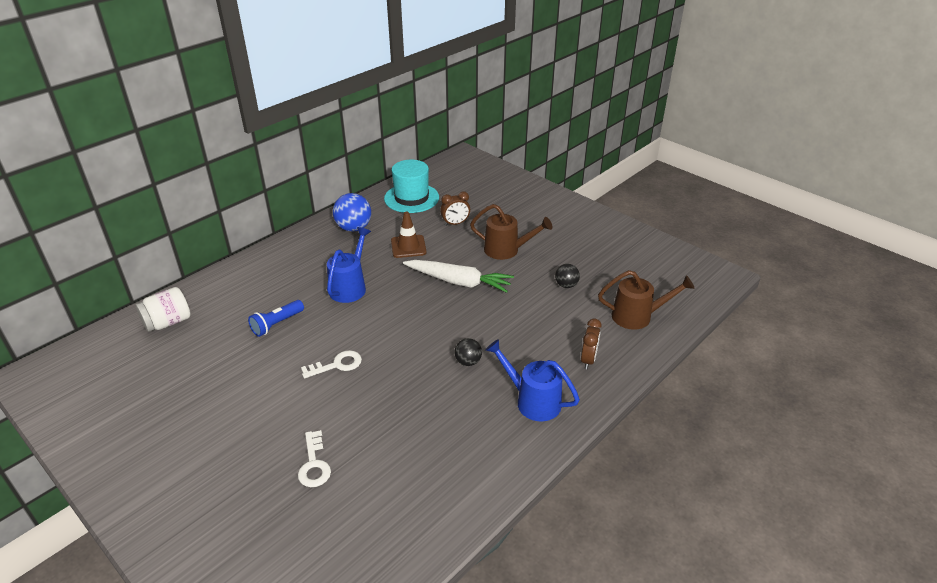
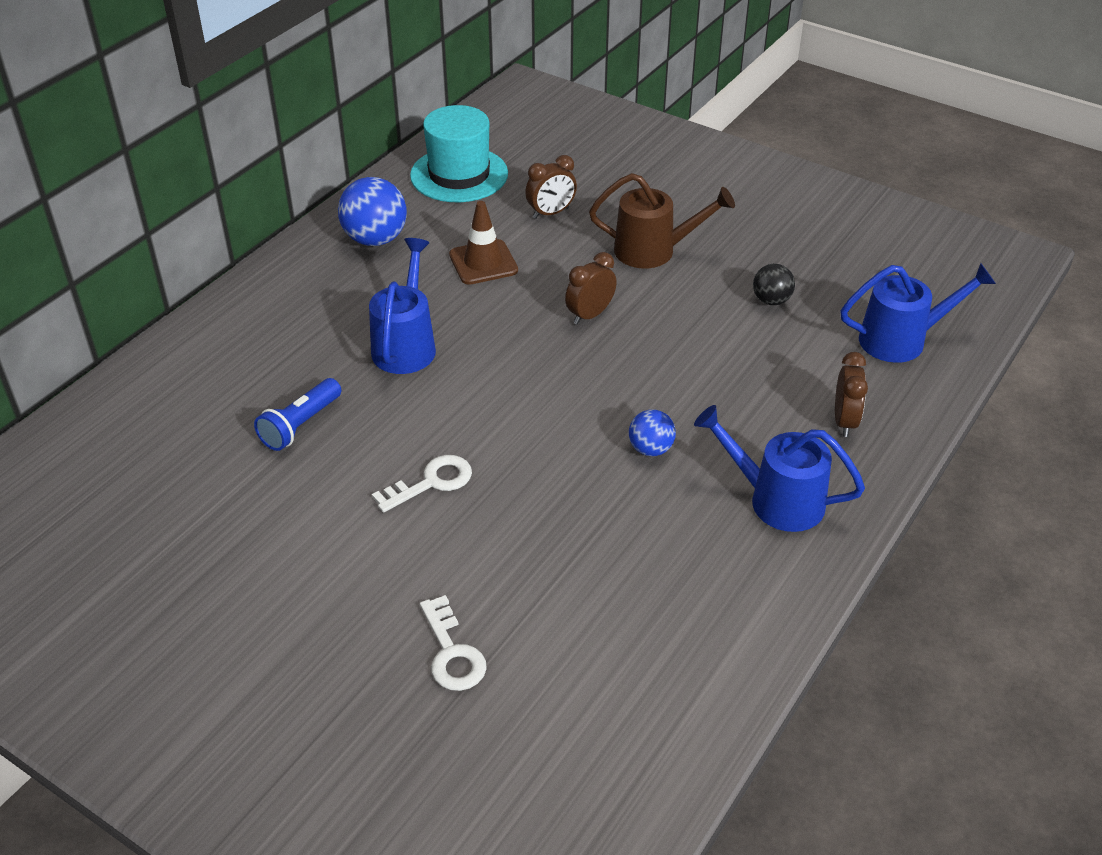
camera: 10 degrees left, 5 degrees up
white jar [135,287,191,332] -> none
white carrot [403,260,514,293] -> brown clock [565,252,617,324]
black ball [454,338,482,366] -> blue ball [629,410,676,456]
brown watering can [598,270,695,330] -> blue watering can [840,263,996,363]

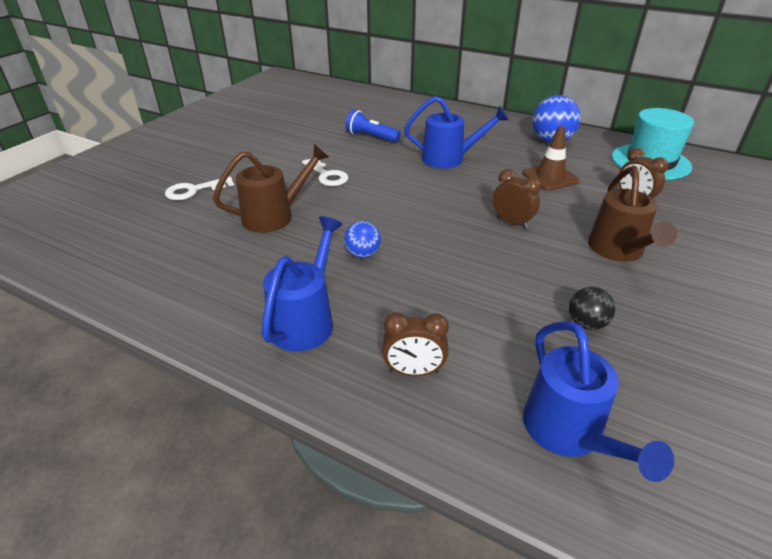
camera: 85 degrees right, 5 degrees down
none -> brown watering can [213,144,329,232]

